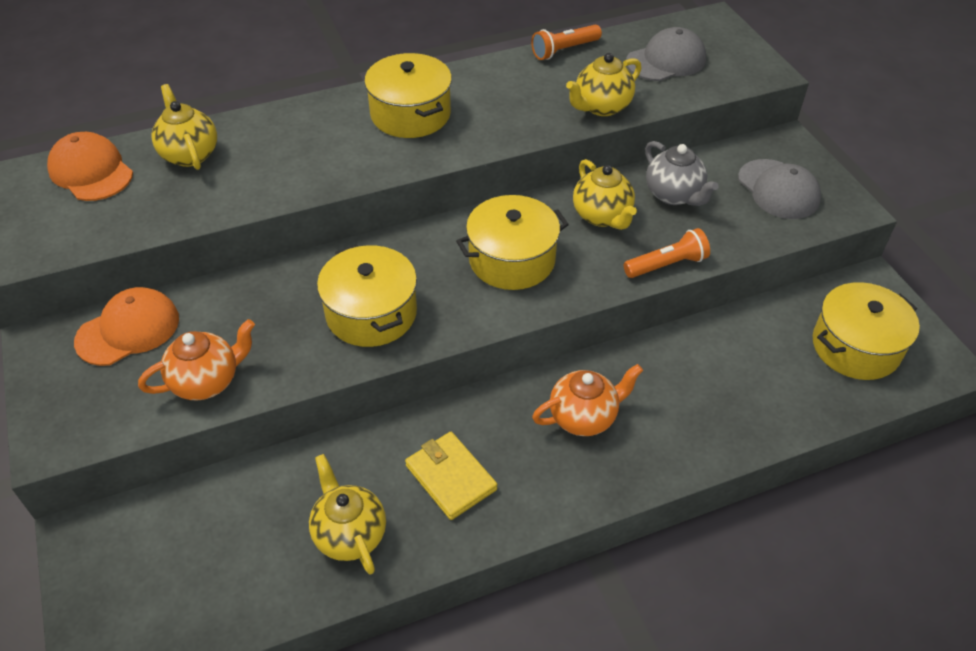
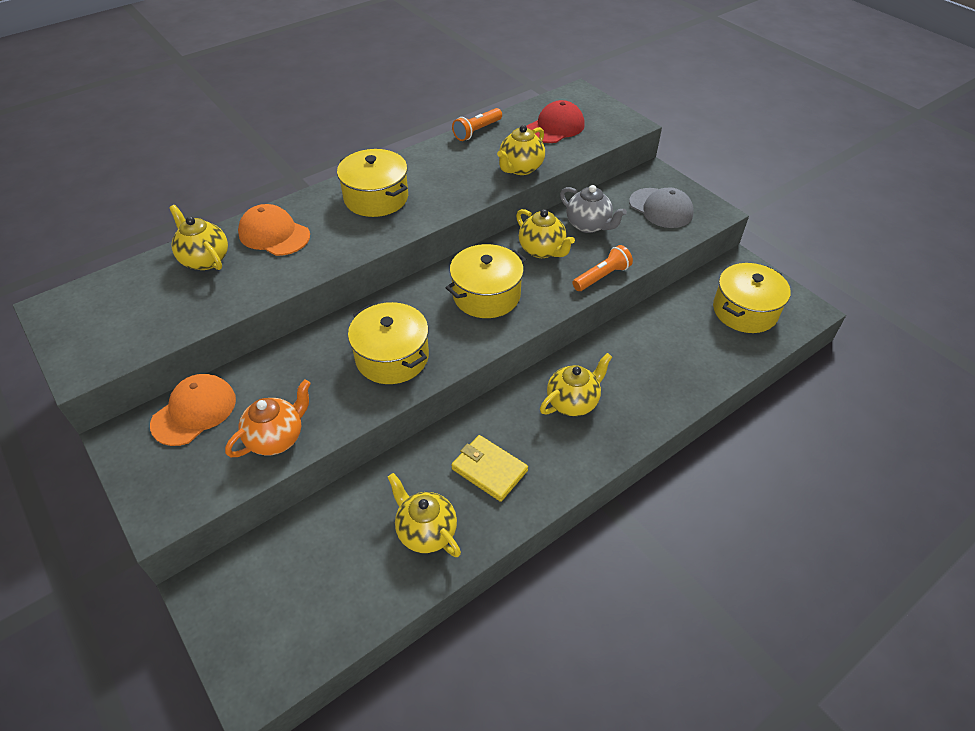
camera: 15 degrees left, 0 degrees up
orange cap [47,132,133,201] -> orange cap moved to [238,204,310,256]
orange teapot [532,364,643,436] -> yellow teapot [540,353,612,416]
grey cap [626,27,706,81] -> red cap [527,100,585,143]

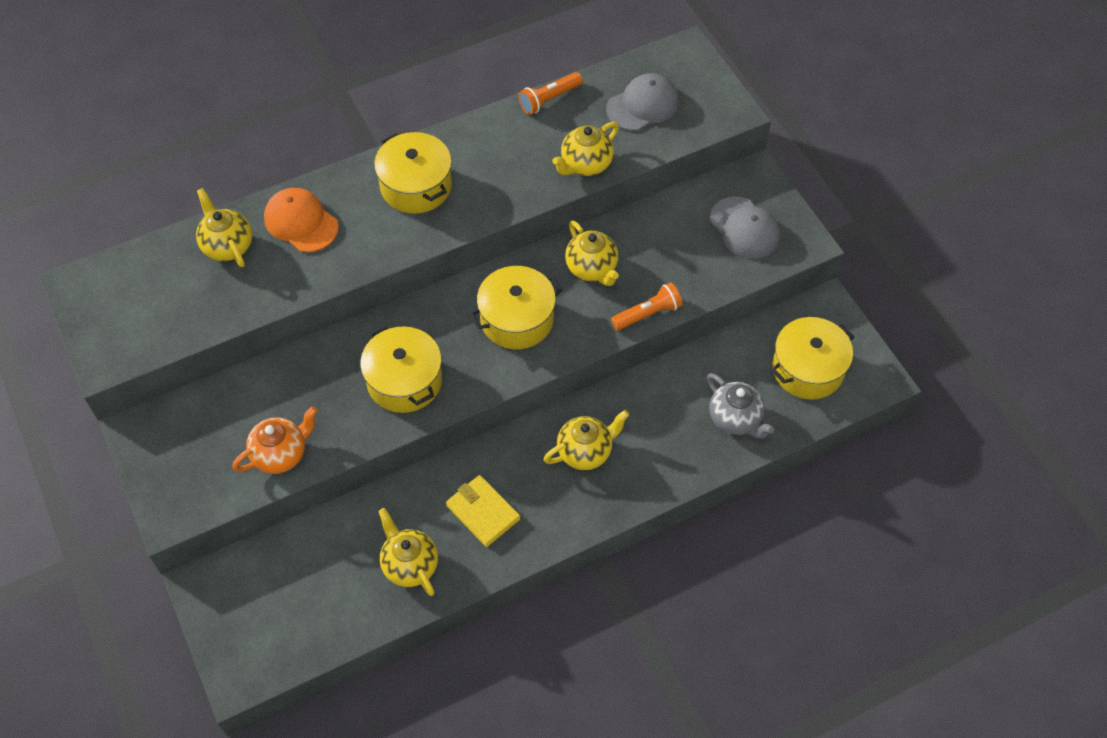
camera: 10 degrees right, 10 degrees up
orange cap [150,374,236,446] -> none
red cap [527,100,585,143] -> grey cap [606,73,679,131]
grey teapot [560,185,627,233] -> grey teapot moved to [707,373,774,439]

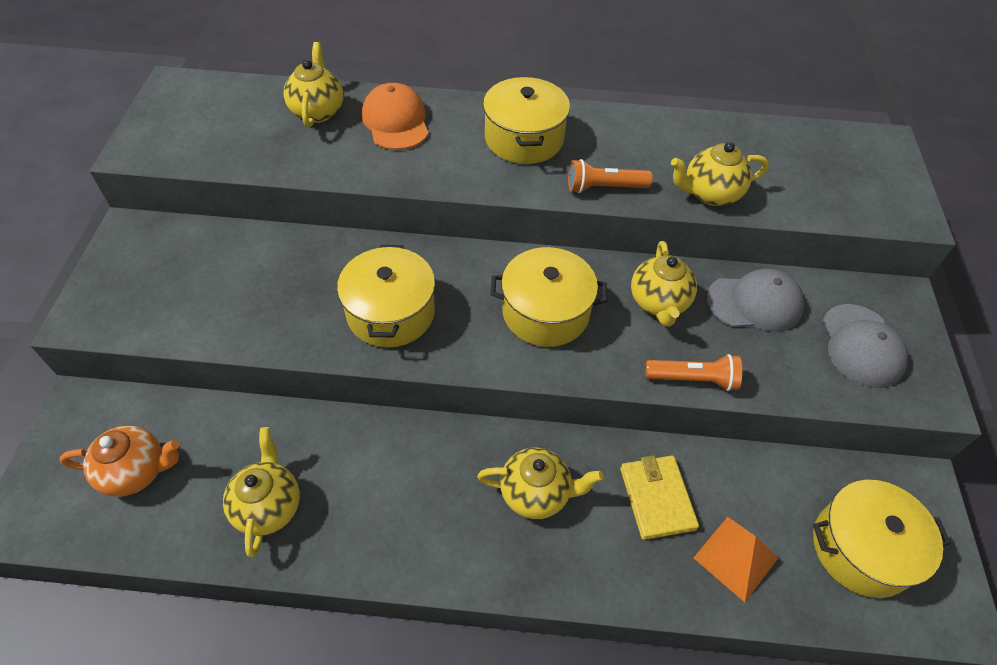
camera: 30 degrees right, 5 degrees down
orange teapot [232,406,317,474] -> orange teapot moved to [59,426,180,497]
yellow wallet [446,475,520,547] -> yellow wallet moved to [620,455,699,540]
orange flashlight [518,72,583,115] -> orange flashlight moved to [568,159,653,193]
grey cap [606,73,679,131] -> grey cap moved to [706,269,804,332]
grey teapot [707,373,774,439] -> orange pyramid [694,517,778,602]

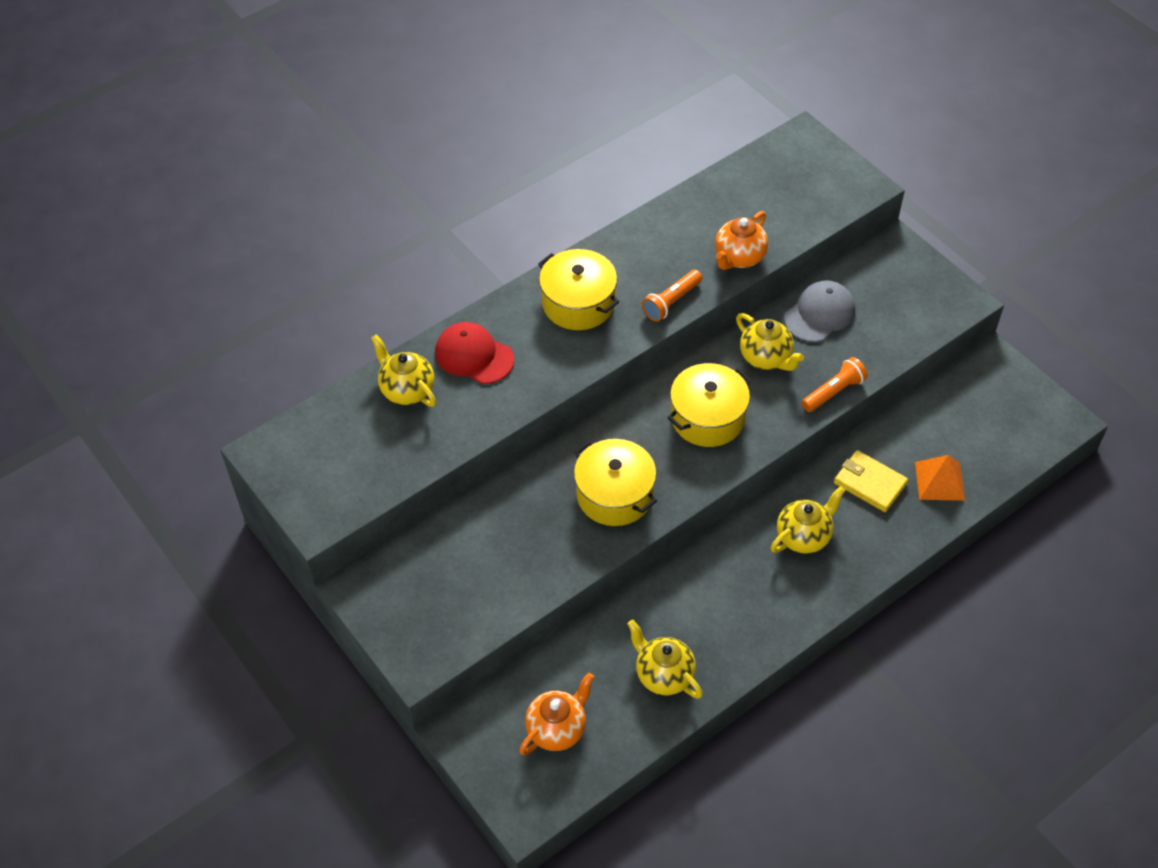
camera: 40 degrees left, 0 degrees up
orange cap [362,83,429,150] -> red cap [435,322,515,384]
yellow teapot [671,142,769,206] -> orange teapot [715,211,768,270]
yellow pot [813,480,950,598] -> none
grey cap [823,304,908,388] -> none

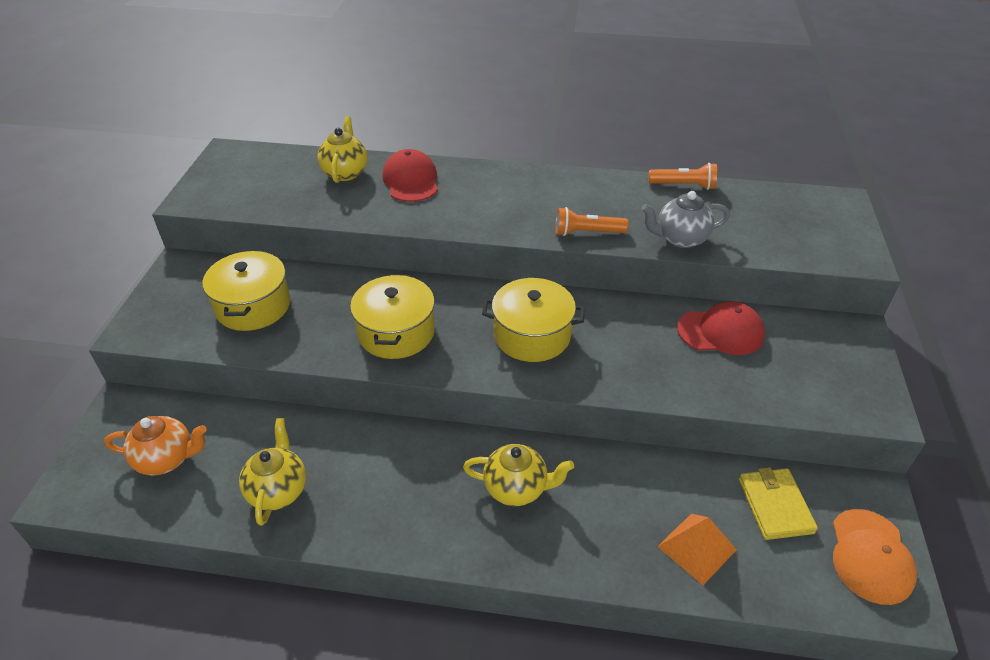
camera: 45 degrees right, 10 degrees down
yellow pot [538,249,619,330] -> yellow pot moved to [202,251,290,331]
orange teapot [715,211,768,270] -> grey teapot [641,191,730,248]
yellow teapot [736,313,804,371] -> none
grey cap [784,280,855,342] -> red cap [677,301,765,355]
orange flashlight [802,357,868,412] -> orange flashlight moved to [649,163,717,190]
yellow wallet [834,450,908,512] -> yellow wallet moved to [739,467,818,540]
none -> orange cap [833,509,917,605]

